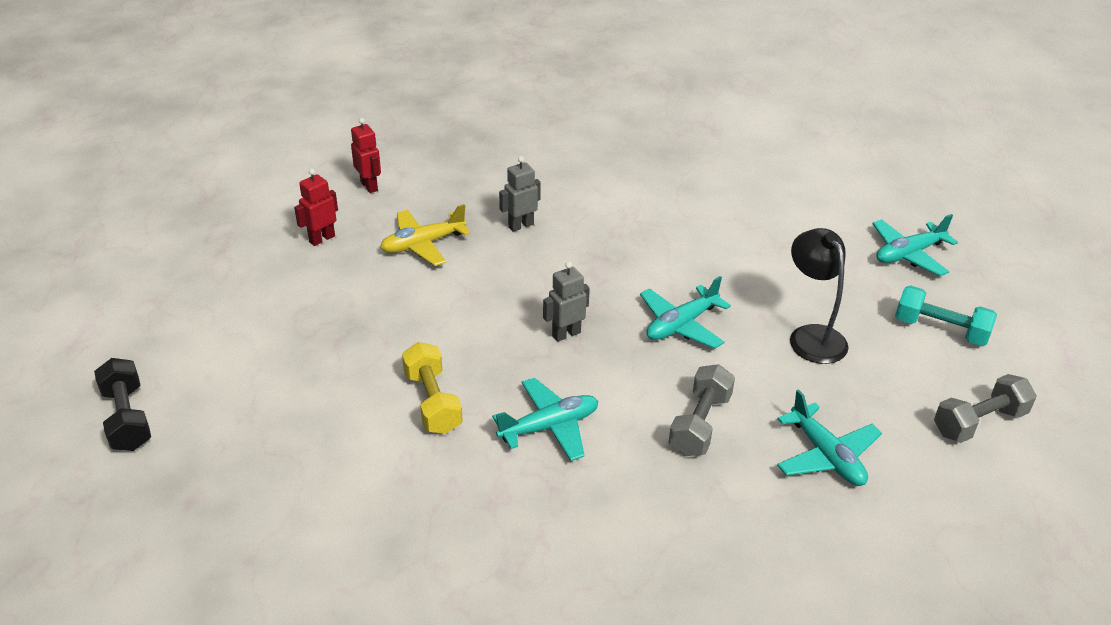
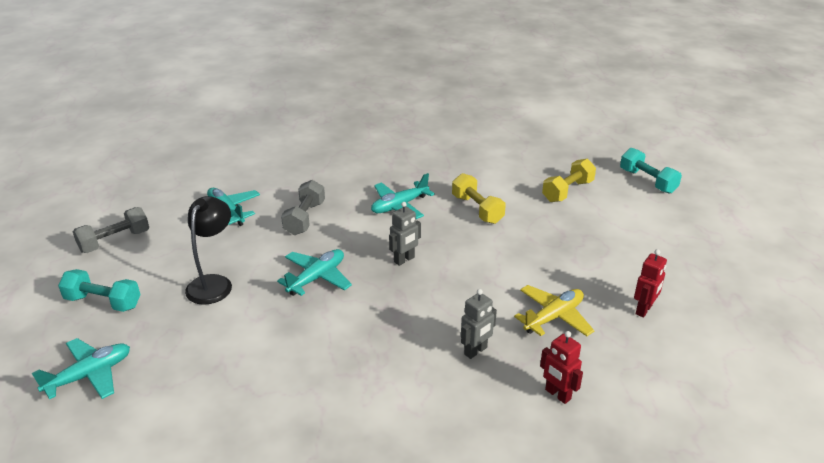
camera: 170 degrees right, 5 degrees down
black dumbbell [94,358,151,451] -> turquoise dumbbell [620,148,682,194]
red robot [351,118,381,193] -> red robot moved to [540,331,583,404]
black lamp [790,228,848,364] -> black lamp turned 135 degrees counterclockwise [185,196,232,305]
none -> yellow dumbbell [542,159,596,202]

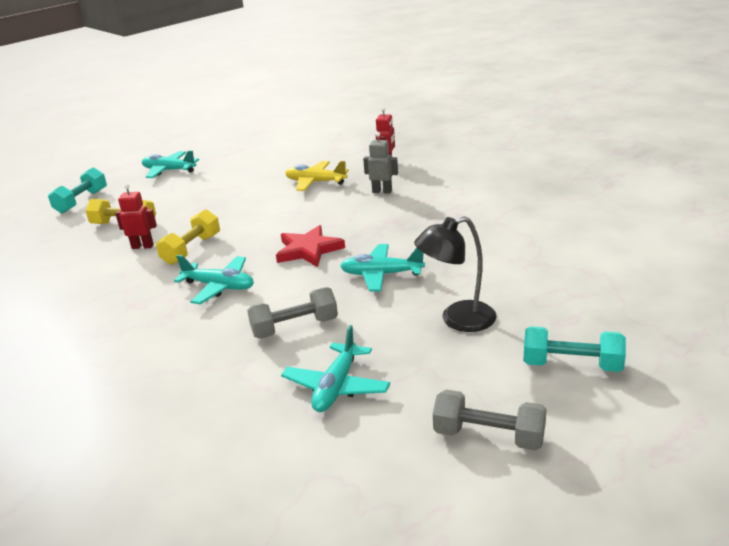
camera: 120 degrees left, 5 degrees down
turquoise plane [32,338,130,399] -> turquoise plane moved to [142,150,199,178]
turquoise dumbbell [58,269,140,312] -> turquoise dumbbell turned 60 degrees counterclockwise [524,326,626,372]
grey robot [389,202,421,266] -> red star [276,225,345,267]
red robot [634,249,667,318] -> red robot moved to [115,184,157,249]

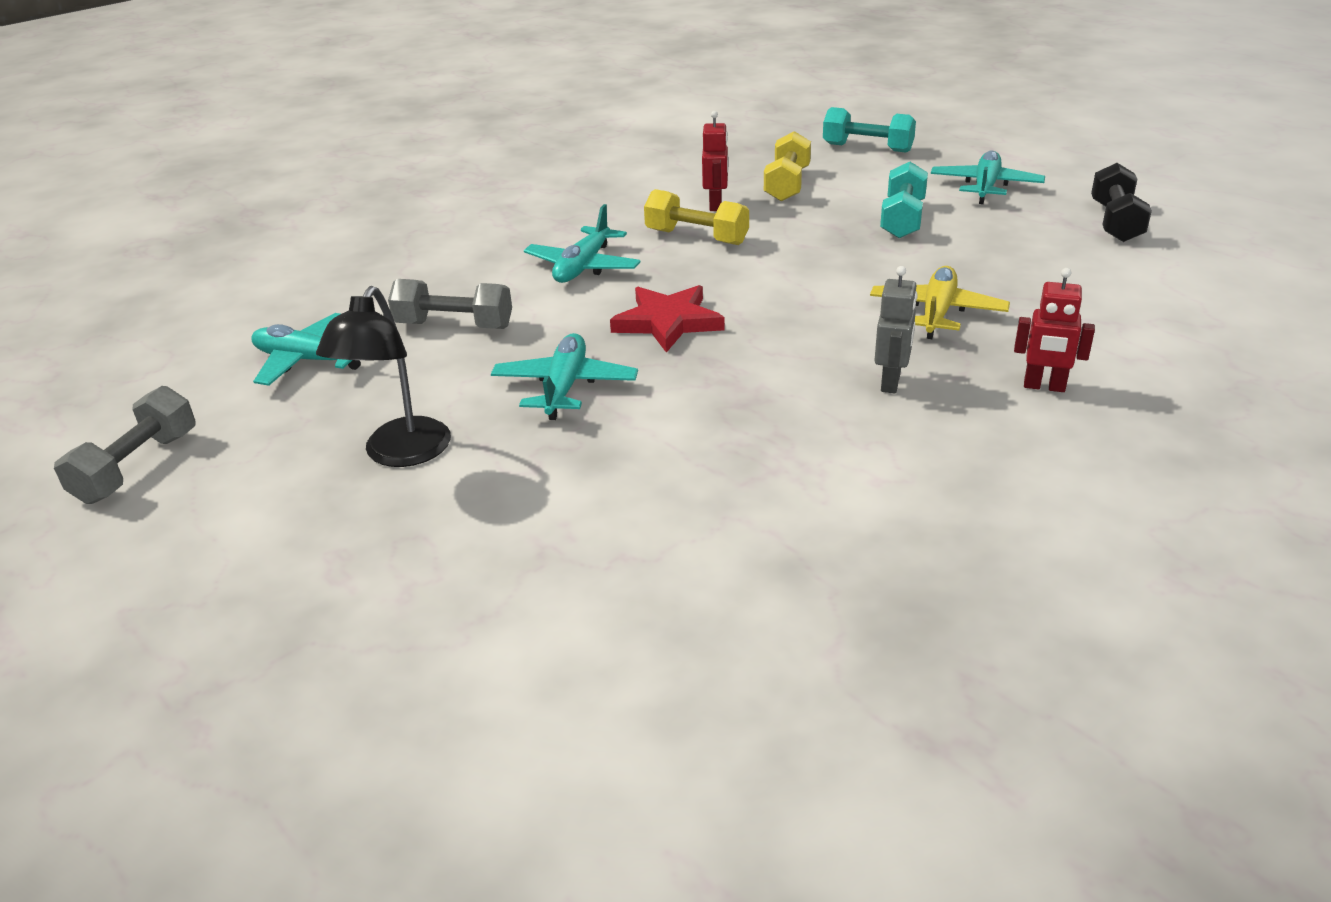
camera: 90 degrees right, 5 degrees up
grey dumbbell [247,287,338,339] -> grey dumbbell turned 60 degrees counterclockwise [388,279,512,329]
black lamp [414,216,497,332] -> black lamp turned 150 degrees counterclockwise [316,286,451,467]
turquoise dumbbell [524,326,626,372] -> turquoise dumbbell moved to [880,162,928,238]
none -> black dumbbell [1091,163,1152,242]

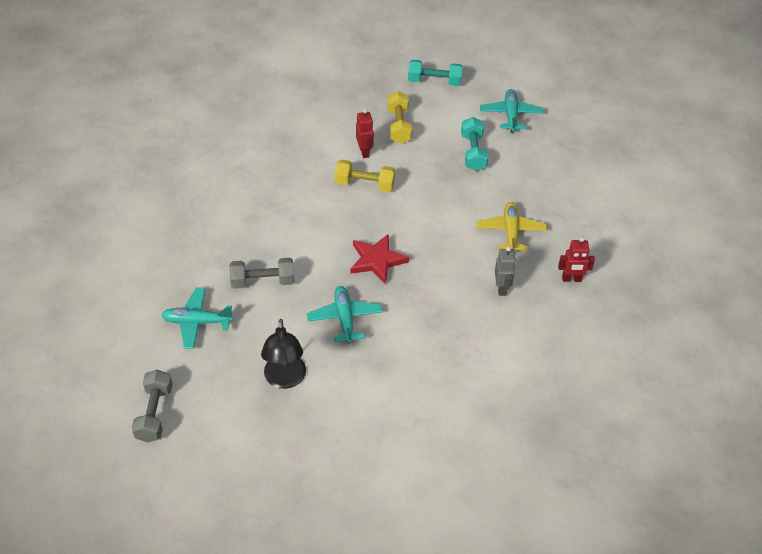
camera: 20 degrees left, 15 degrees up
turquoise plane [524,204,641,283] -> none
black dumbbell [1091,163,1152,242] -> none

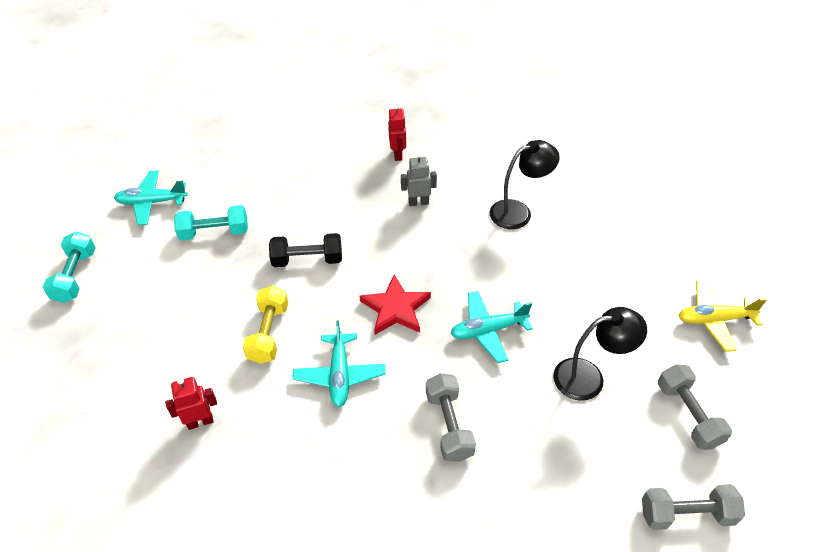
camera: 95 degrees left, 0 degrees up
turquoise plane [162,287,233,349] -> turquoise plane moved to [292,320,386,407]
red robot [356,109,374,158] -> red robot moved to [165,377,217,430]
yellow dumbbell [387,91,412,144] -> none
yellow plane [477,202,547,253] -> yellow plane moved to [679,280,767,352]
none -> black dumbbell [269,233,342,267]
none -> black lamp [490,140,560,229]
none -> grey dumbbell [658,364,732,450]

